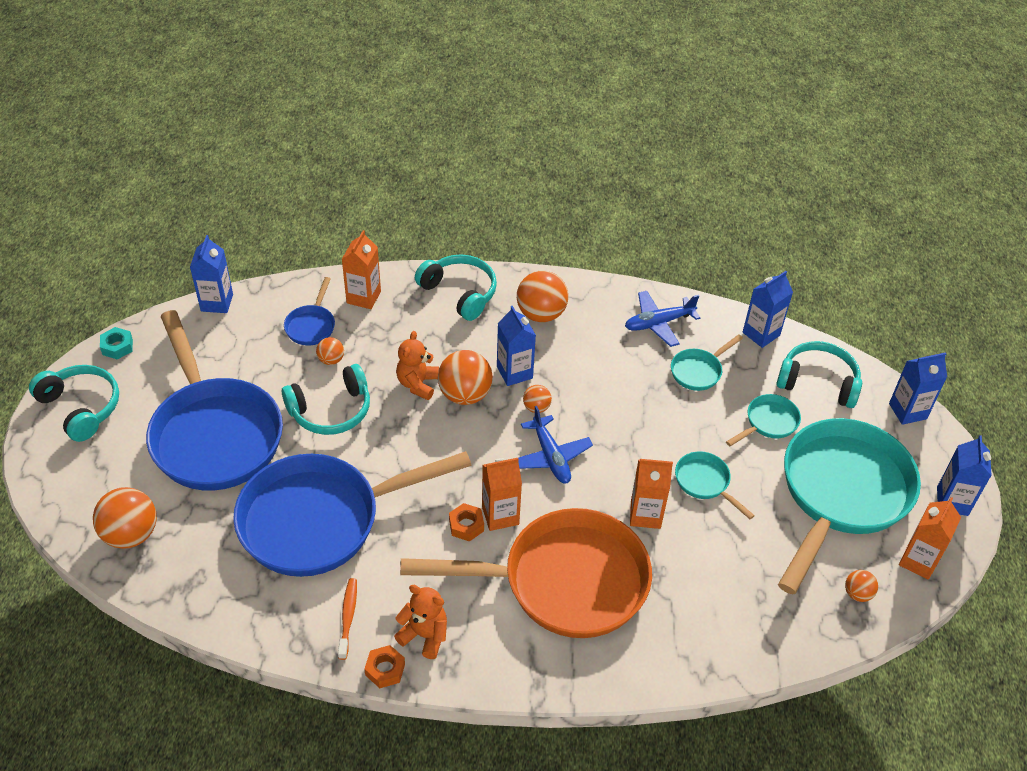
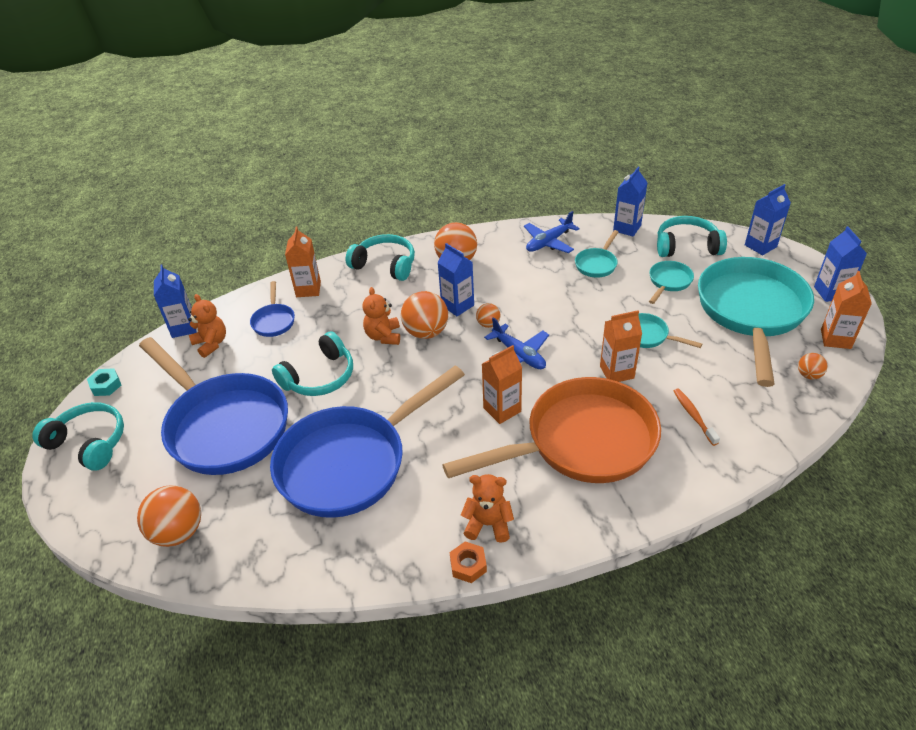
camera: 15 degrees left, 5 degrees down
orange ball [316,337,344,365] -> none
orange toothbrush [338,578,357,660] -> orange toothbrush moved to [674,389,720,446]
orange nut [449,503,484,542] -> none
none -> orange teddy bear [188,294,226,358]

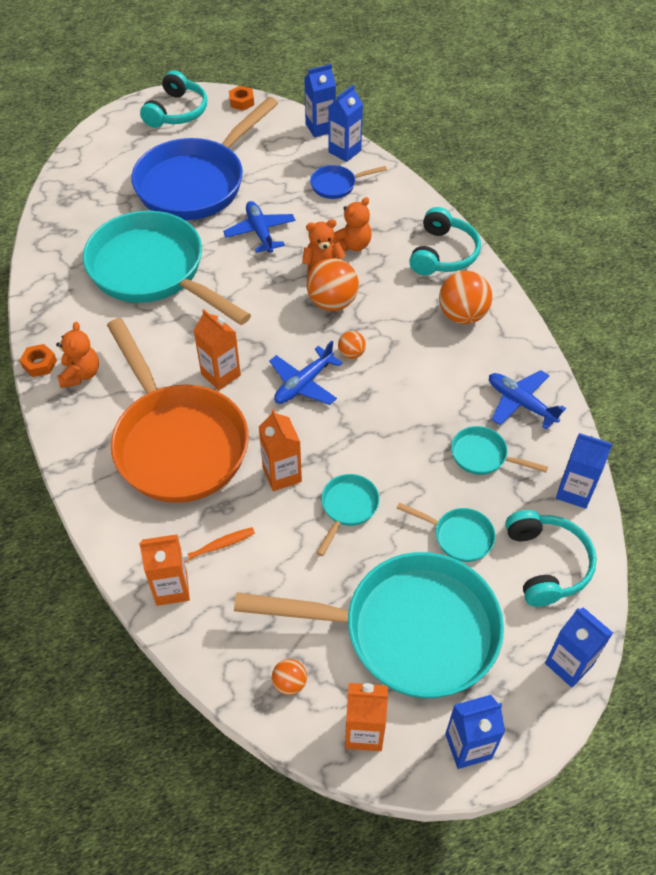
camera: 80 degrees right, 10 degrees up
turquoise nut [87,368,121,396] -> orange nut [229,86,254,110]
orange ball [137,485,201,547] -> none
orange teddy bear [188,294,226,358] -> orange teddy bear moved to [333,197,372,251]
blue pan [270,366,465,518] -> turquoise pan [83,211,251,325]
turquoise headphones [272,331,353,396] -> blue plane [223,201,296,253]
orange carton [285,227,321,297] -> orange carton moved to [139,534,190,606]
blue carton [437,243,474,316] -> blue carton moved to [328,85,363,162]

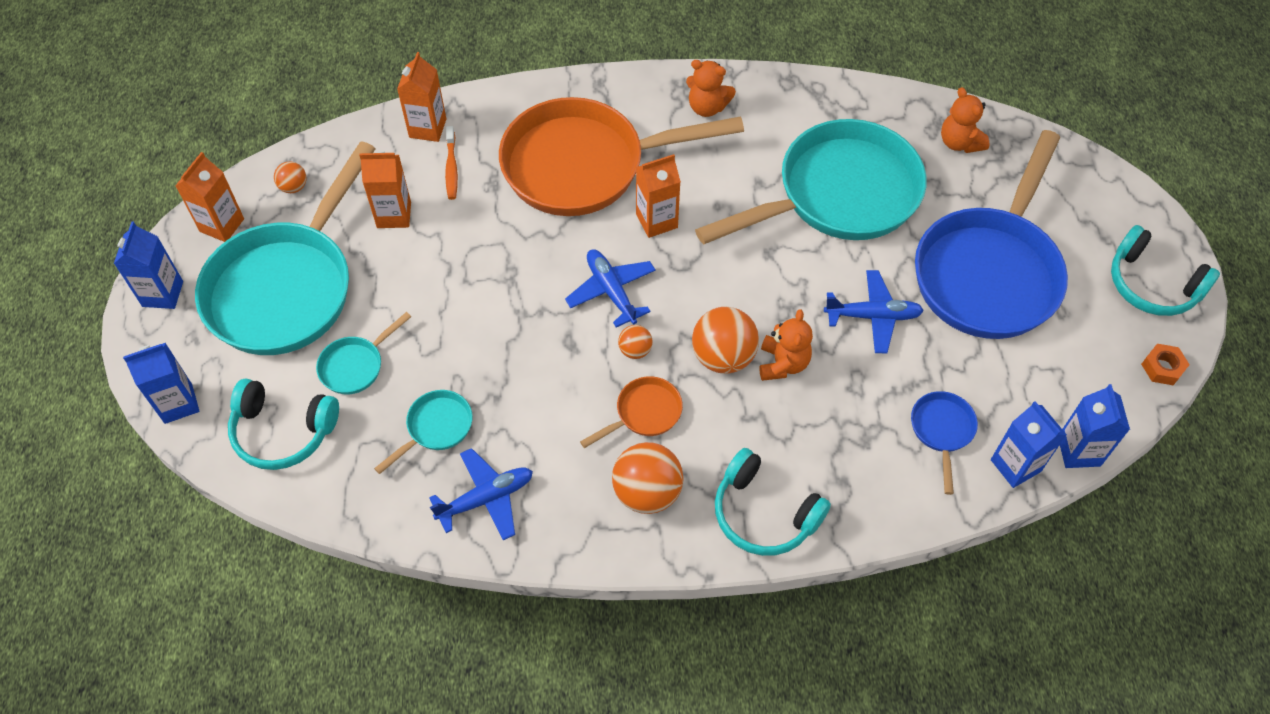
camera: 110 degrees right, 5 degrees up
orange nut [20,344,57,377] -> none
blue pan [131,97,278,220] -> blue pan turned 120 degrees counterclockwise [915,130,1068,339]
orange carton [259,409,302,491] -> orange carton moved to [359,151,411,228]
turquoise pan [317,474,380,556] -> none
orange teddy bear [333,197,372,251] -> orange teddy bear moved to [941,87,990,153]
blue carton [556,433,612,509] -> none
none -> orange pan [580,376,683,448]

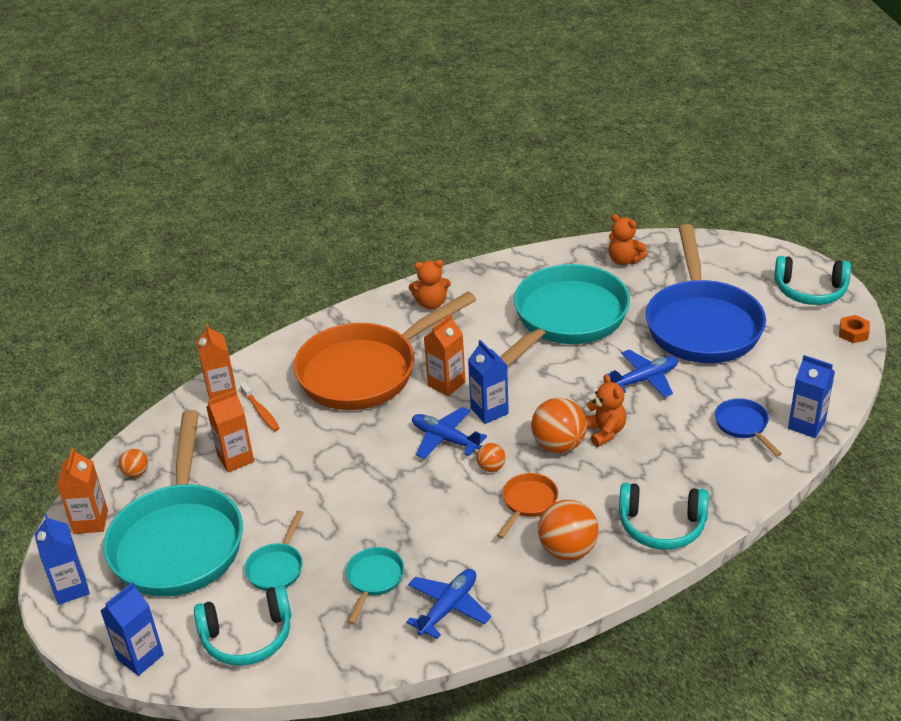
camera: 25 degrees left, 20 degrees down
blue carton [1060,384,1130,468] -> blue carton moved to [468,340,509,424]

